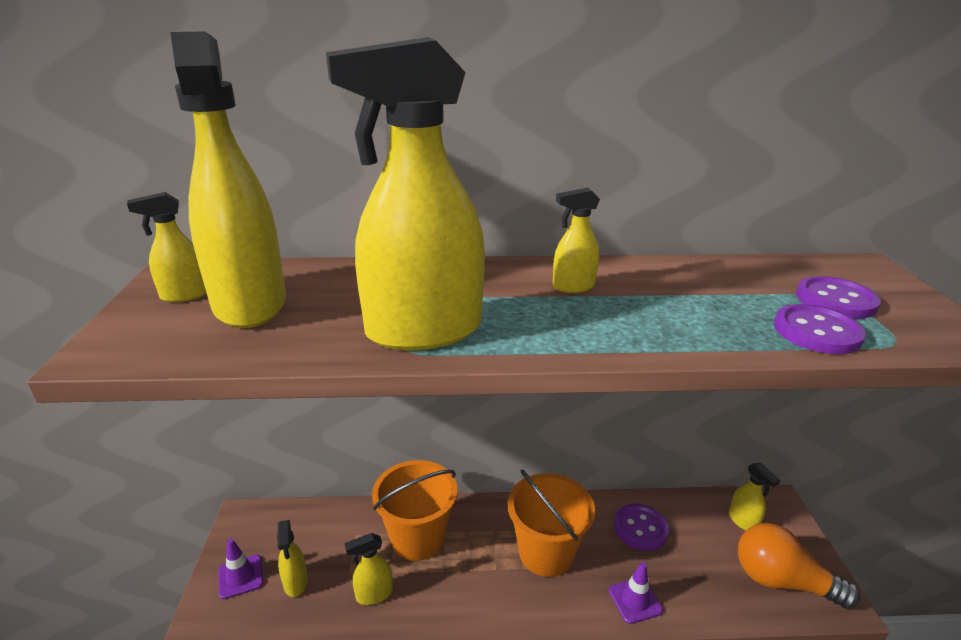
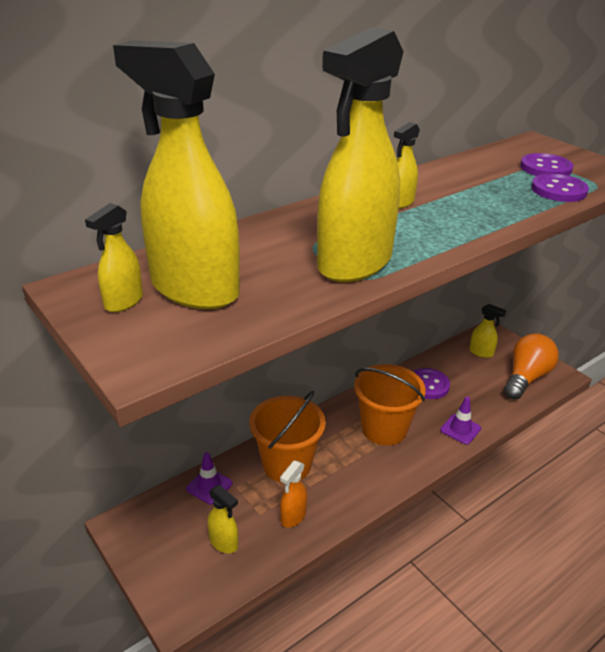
camera: 35 degrees left, 5 degrees up
purple traffic cone [218,539,263,599] -> purple traffic cone moved to [186,452,232,504]
yellow spray bottle [345,533,393,605] -> orange spray bottle [280,460,307,528]
orange light bulb [738,523,860,609] -> orange light bulb turned 135 degrees clockwise [504,333,559,400]

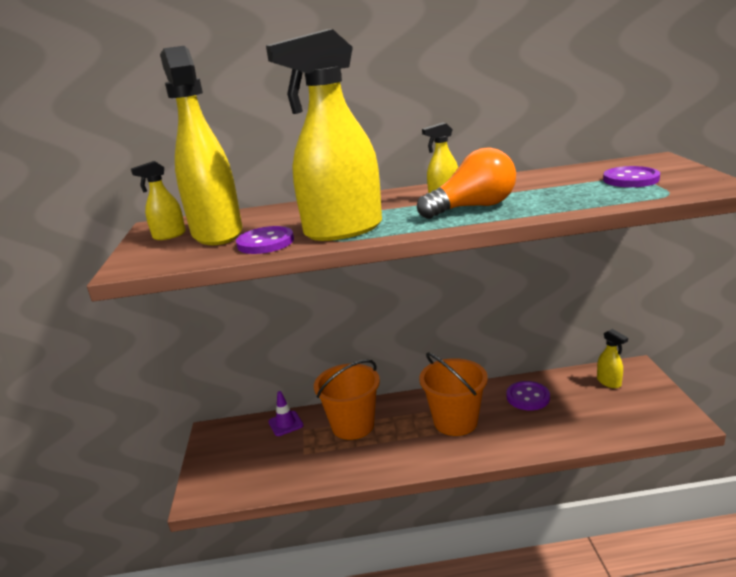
camera: 35 degrees right, 10 degrees down
yellow spray bottle [207,485,238,553] -> none
orange spray bottle [280,460,307,528] -> none
purple traffic cone [440,397,481,445] -> none
orange light bulb [504,333,559,400] -> orange light bulb moved to [417,147,516,219]
purple button [531,174,589,202] -> purple button moved to [236,226,294,254]

